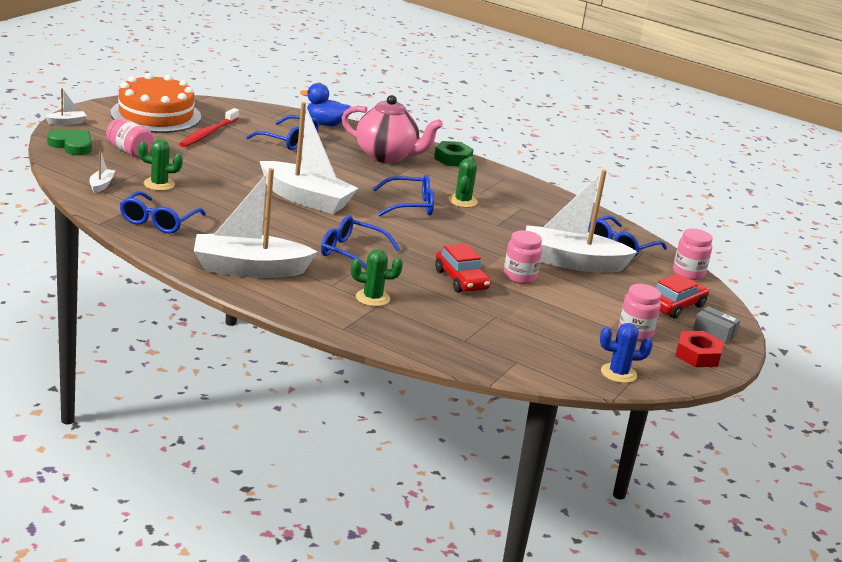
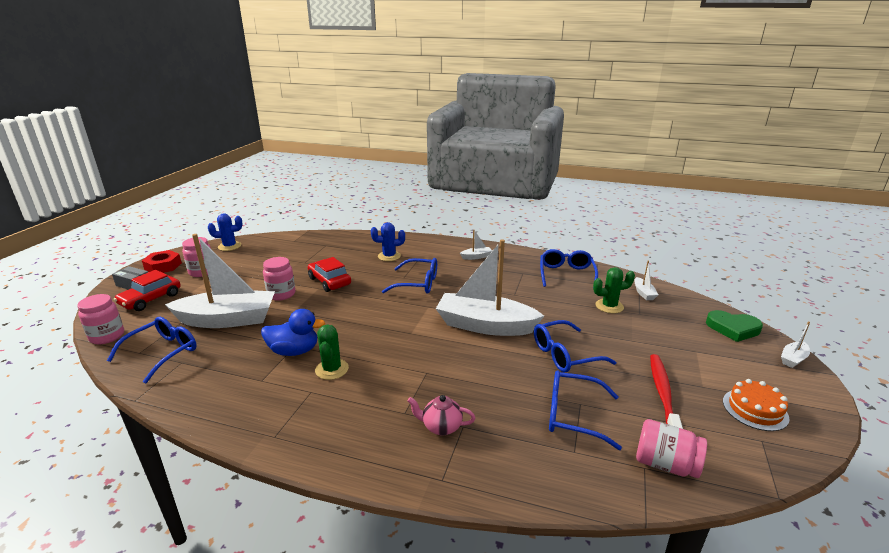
camera: 170 degrees right, 0 degrees up
pink jar [106,118,154,158] -> pink jar moved to [636,419,707,478]
orange cake [110,73,201,133] -> orange cake [723,379,790,431], size x0.50
white boat [194,168,317,278] -> white boat [460,230,492,260], size x0.40
blue duck [300,83,351,126] -> blue duck moved to [261,309,325,356]
pink teapot [342,95,443,163] -> pink teapot [407,395,475,435], size x0.46
green cactus [351,249,403,307] -> blue cactus [371,222,405,261]
blue glasses [373,175,434,217] -> blue glasses moved to [534,320,616,372]
green nut [434,141,474,166] -> none

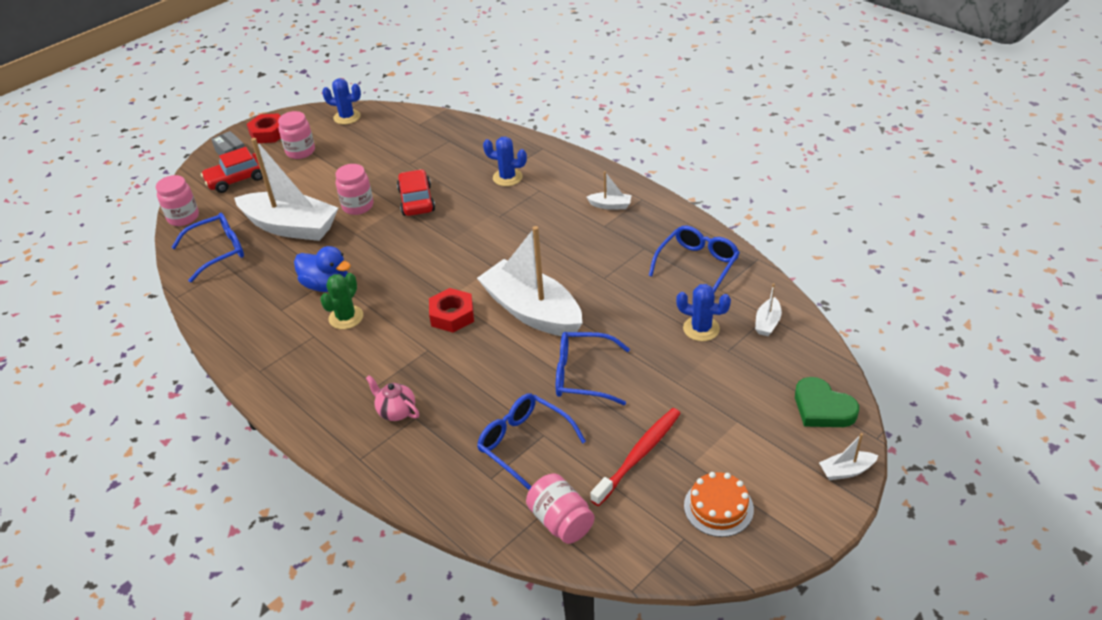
camera: 30 degrees right, 15 degrees up
blue glasses [382,258,437,293] -> none
green cactus [593,267,635,313] -> blue cactus [676,284,731,341]
none -> red nut [429,288,474,333]

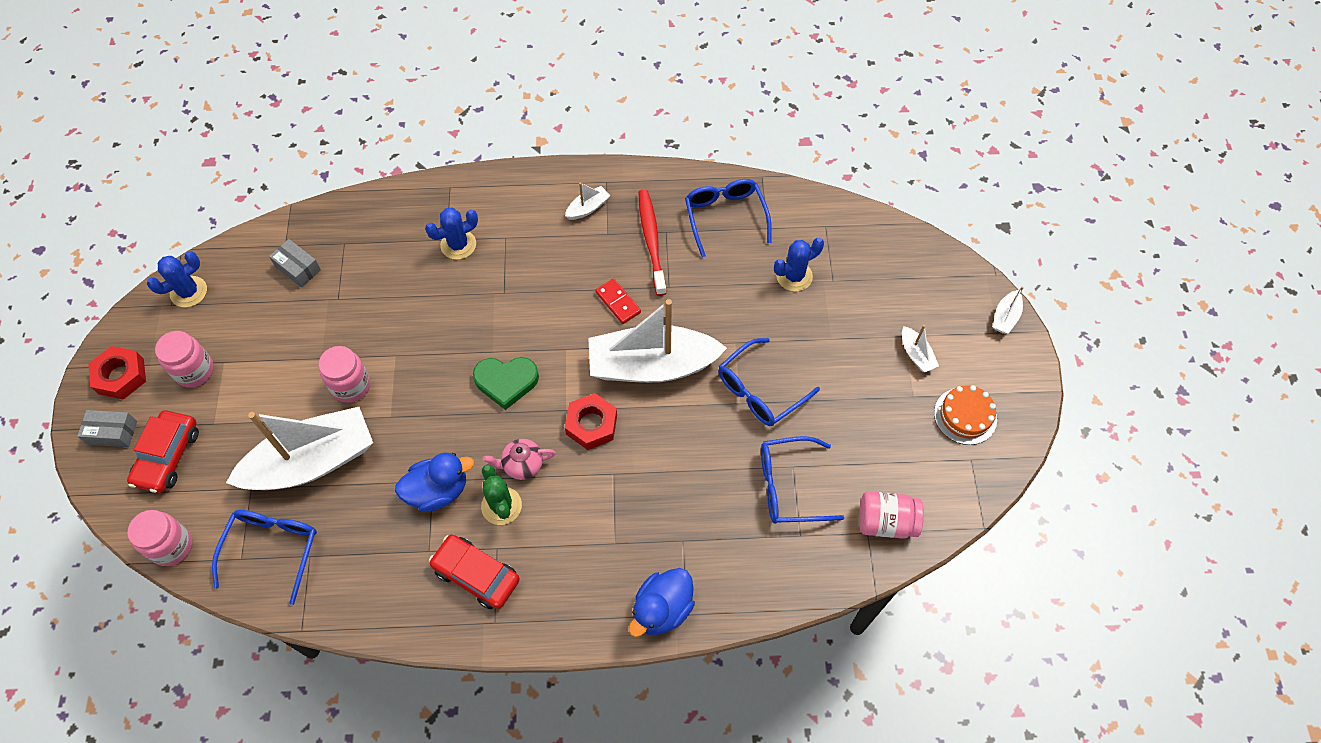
camera: 50 degrees left, 20 degrees up
pink teapot [366,375,419,421] -> pink teapot moved to [483,439,556,480]
red car [397,169,435,216] -> red car moved to [429,535,520,609]
red toothbrush [591,408,681,506] -> red toothbrush moved to [639,189,666,296]
white boat [755,283,782,336] -> white boat moved to [902,325,939,373]
green heart [795,377,859,427] -> green heart moved to [473,357,539,410]
none -> grey box [269,239,321,287]
none -> red domino [595,278,641,324]
none -> blue duck [629,568,695,637]

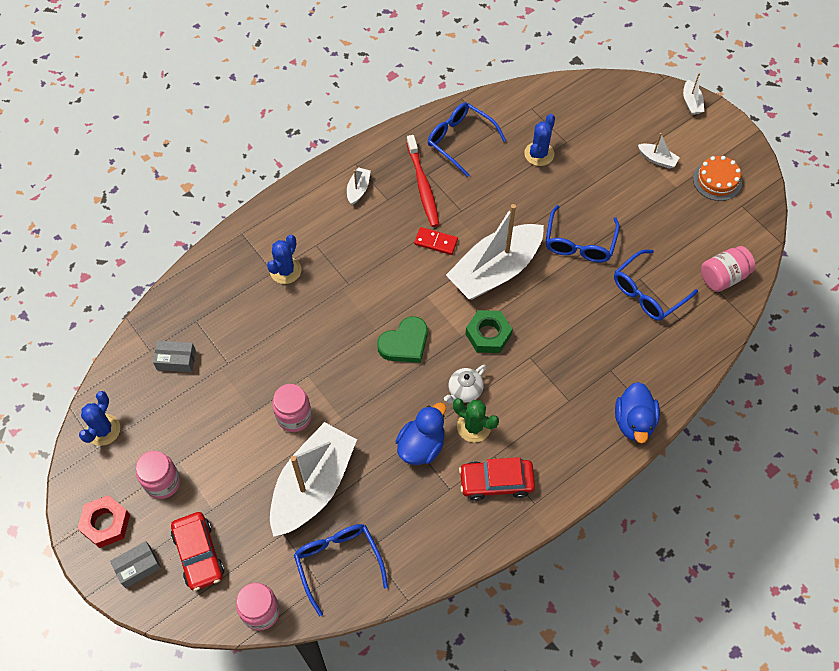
camera: 35 degrees left, 0 degrees up
pink teapot [483,439,556,480] -> white teapot [444,365,486,404]
red nut [565,393,617,450] -> green nut [466,310,512,353]
red toothbrush [639,189,666,296] -> red toothbrush turned 150 degrees counterclockwise [407,135,440,227]

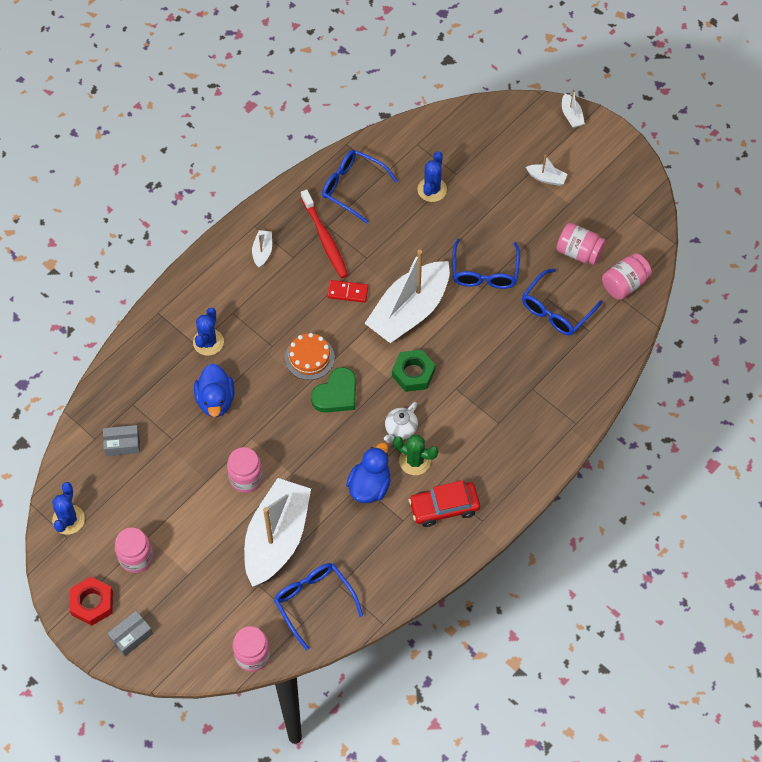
camera: 10 degrees left, 0 degrees up
red car [171,512,224,591] -> none
blue duck [615,382,660,444] -> blue duck moved to [194,363,235,417]
orange cake [693,156,742,201] -> orange cake moved to [285,333,335,380]
none -> pink jar [556,223,606,265]

